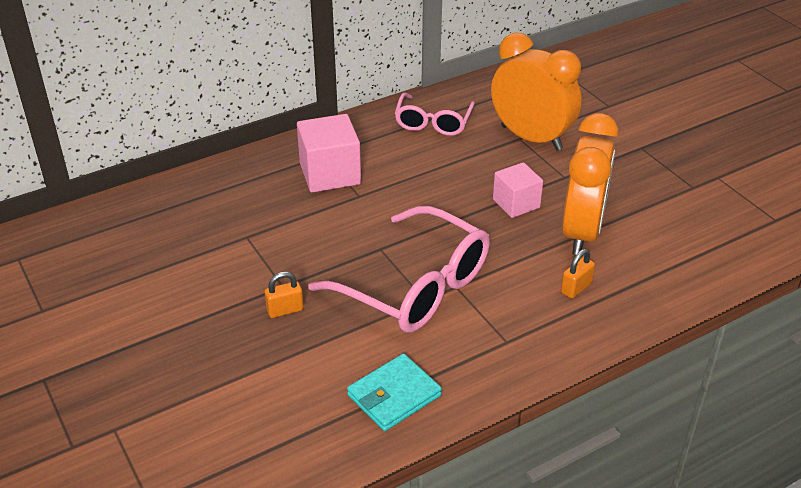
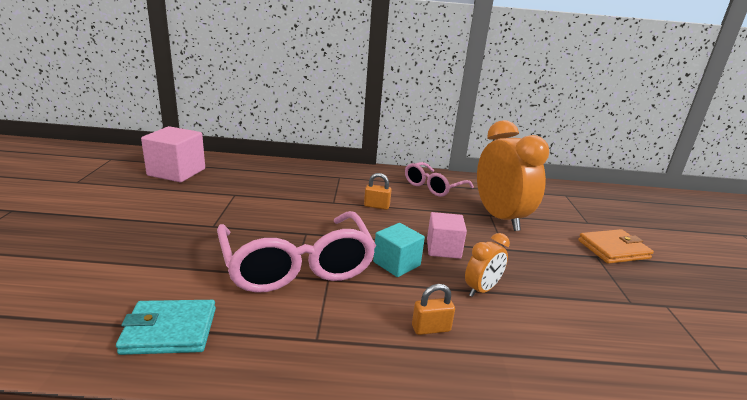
camera: 30 degrees right, 15 degrees down
orange padlock [265,272,304,318] -> orange padlock moved to [364,173,392,210]
pink cube [297,114,361,193] -> pink cube moved to [141,126,205,182]
orange clock [562,113,619,255] -> orange clock [465,233,510,297], size x0.49
none -> turquoise cube [373,223,425,277]
none -> orange wallet [578,229,654,264]

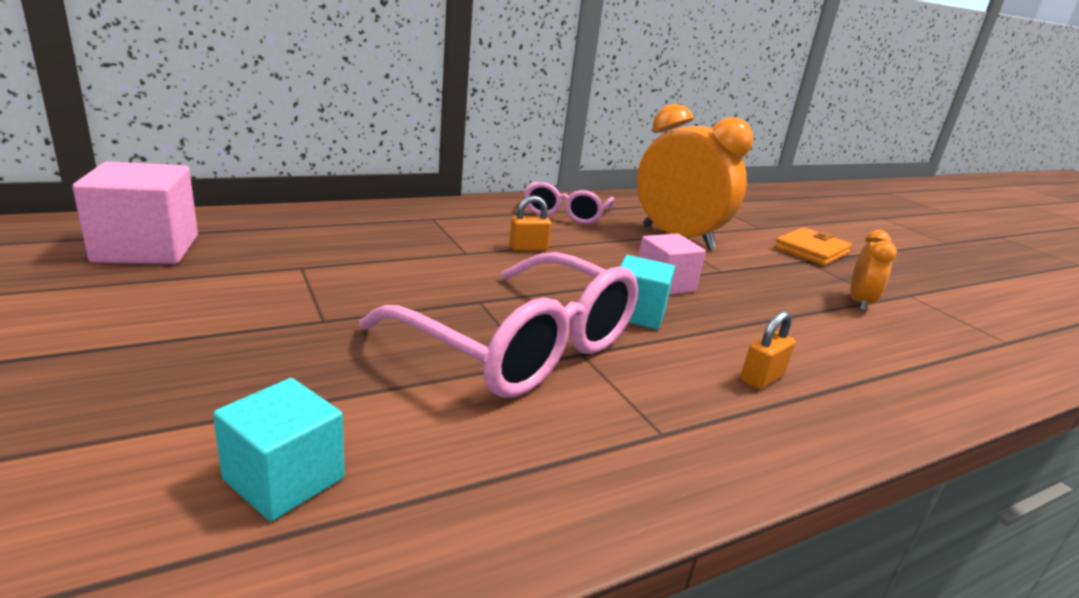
camera: 30 degrees left, 0 degrees up
turquoise wallet [116,300,216,355] -> none
orange clock [465,233,510,297] -> orange clock moved to [850,230,897,311]
none -> turquoise cube [213,378,345,521]

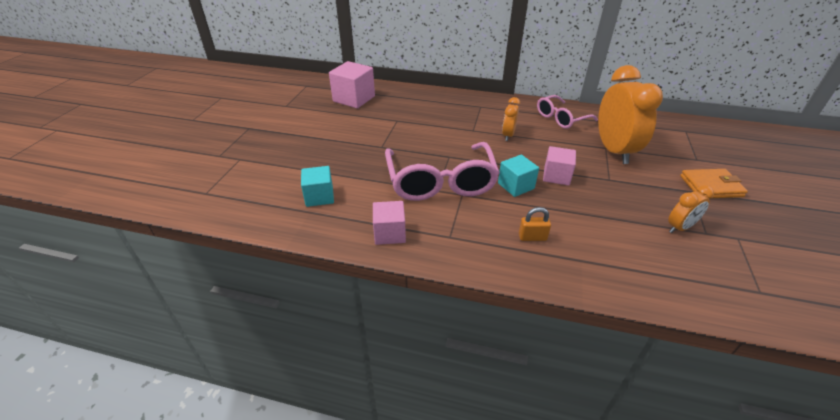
camera: 45 degrees right, 15 degrees up
orange padlock [509,196,551,251] -> orange clock [502,97,520,141]
none -> pink cube [373,201,406,245]

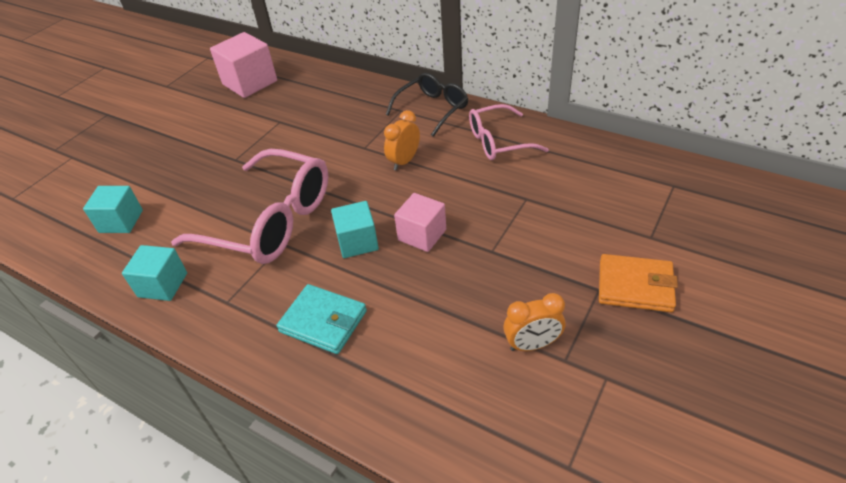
camera: 20 degrees right, 5 degrees up
pink cube [373,201,406,245] -> turquoise cube [122,245,187,301]
pink glasses [385,142,500,201] -> pink glasses turned 75 degrees counterclockwise [171,149,328,264]
orange padlock [519,207,551,241] -> turquoise wallet [277,284,367,354]
orange clock [598,65,663,164] -> none
none -> black glasses [386,73,468,137]

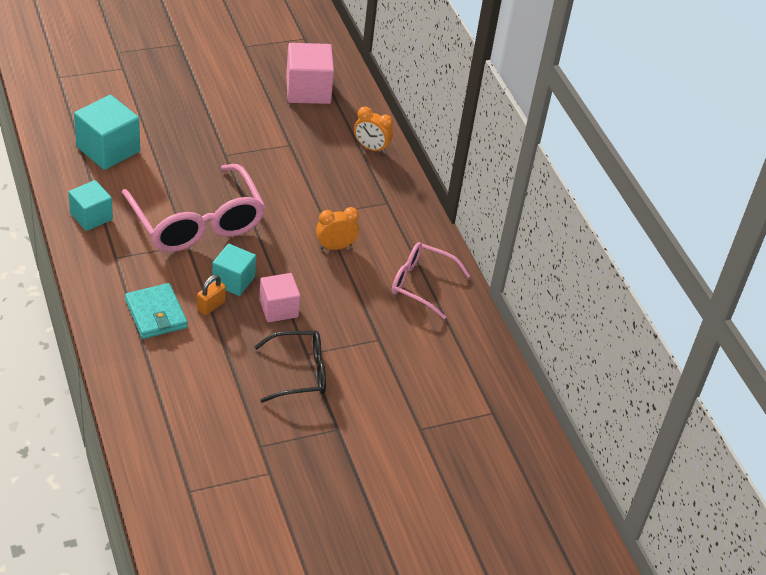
camera: 30 degrees right, 0 degrees up
turquoise cube [83,186,143,233] -> turquoise cube [74,95,140,170], size x1.54
black glasses [386,73,468,137] -> black glasses moved to [254,331,326,403]
orange clock [503,293,565,351] -> orange clock moved to [354,106,393,154]
orange wallet [599,254,678,312] -> none
none -> orange padlock [197,275,226,315]

